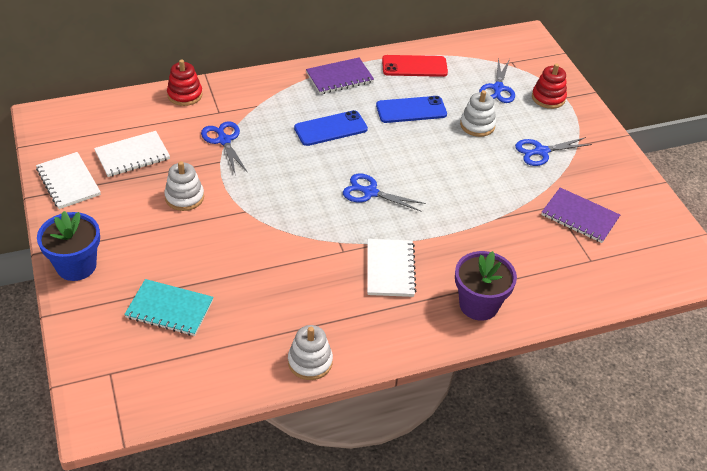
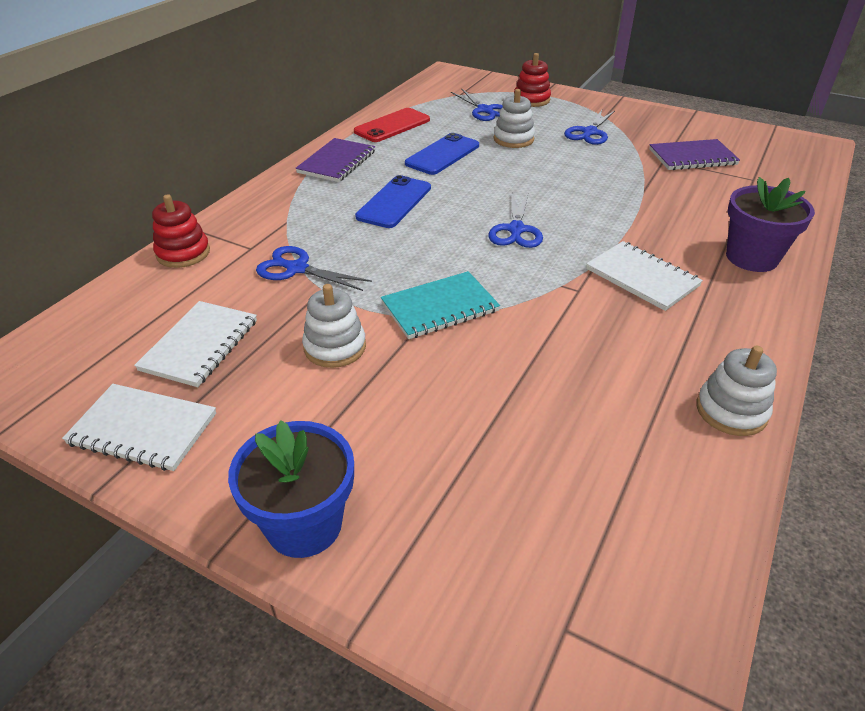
camera: 40 degrees left, 5 degrees down
turquoise notebook [124,279,214,336] -> turquoise notebook moved to [381,271,500,339]
blue scissors [343,174,426,212] -> blue scissors turned 60 degrees counterclockwise [489,192,543,248]

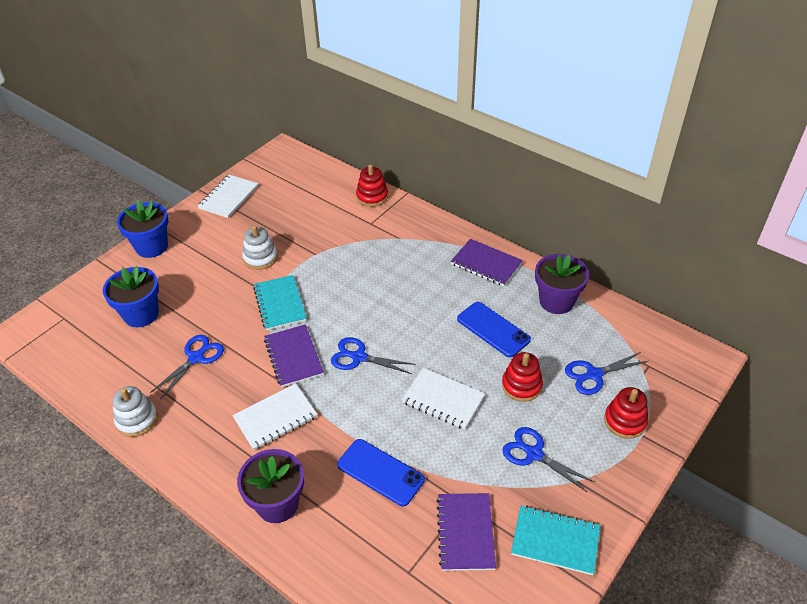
camera: 100 degrees right, 5 degrees up
white notebook [134,301,257,387] -> white notebook moved to [402,368,485,429]
blue scissors [256,246,372,291] -> blue scissors moved to [150,335,224,400]
red phone [354,108,430,142] -> purple flower pot [535,254,589,314]
blue phone [355,175,431,228] -> blue phone moved to [337,439,425,506]
white stacking toy [494,89,535,148] -> red stacking toy [502,352,543,402]
none -> blue flower pot [103,266,159,327]
none -> purple notebook [264,325,324,387]
none -> turquoise notebook [511,506,600,575]

